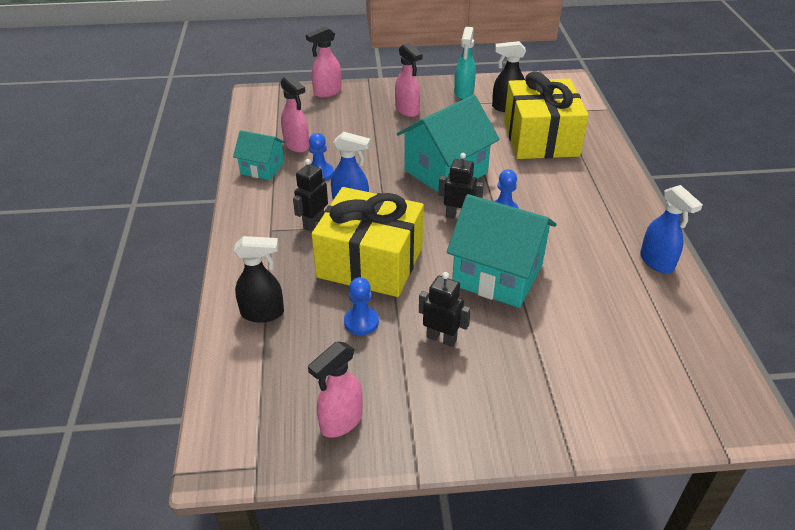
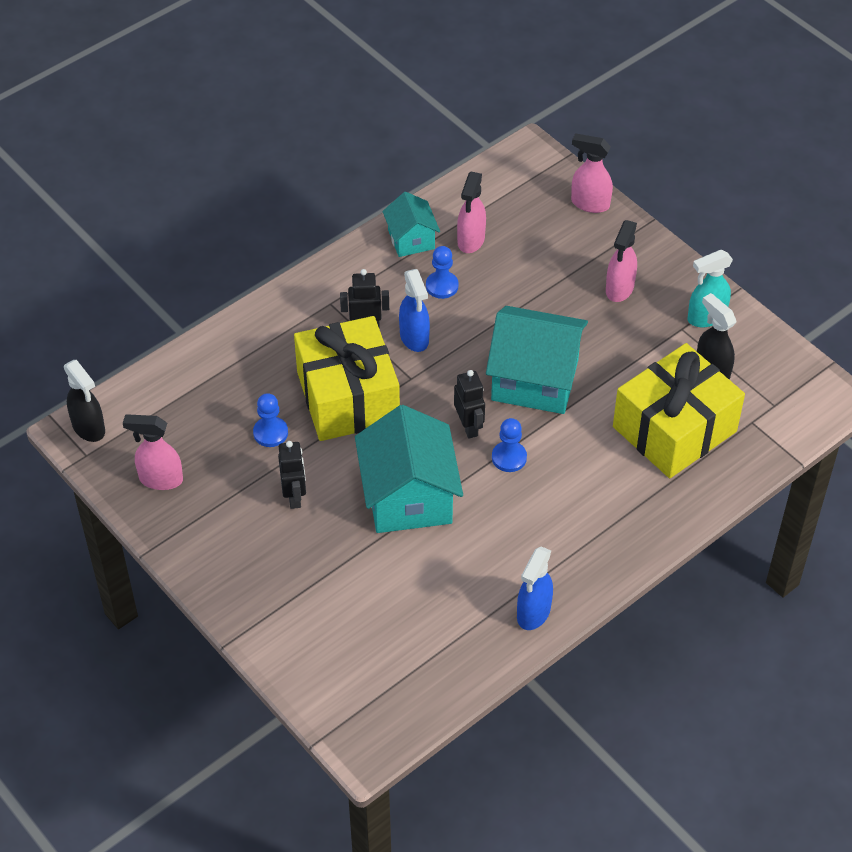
camera: 55 degrees right, 10 degrees up
black spray bottle [234,236,284,323] -> black spray bottle moved to [64,360,105,442]

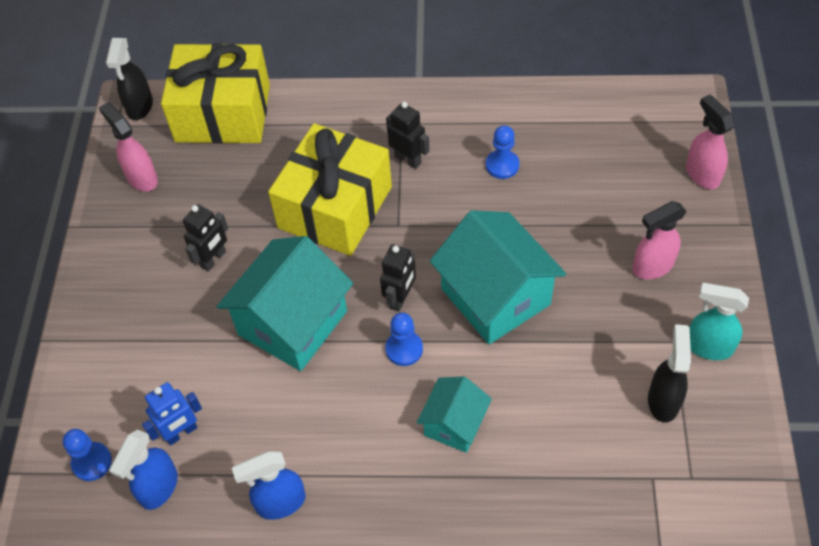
camera: 45 degrees right, 5 degrees up
blue pawn [253,393,288,447] -> blue pawn moved to [63,429,112,481]
turquoise house [382,192,440,257] -> turquoise house moved to [417,377,492,453]
blue spray bottle [399,269,430,352] -> blue spray bottle moved to [109,429,178,510]
pink spray bottle [457,172,486,253] -> none
yellow gift [613,343,745,478] -> yellow gift moved to [161,43,270,144]
none -> blue robot [142,382,202,445]

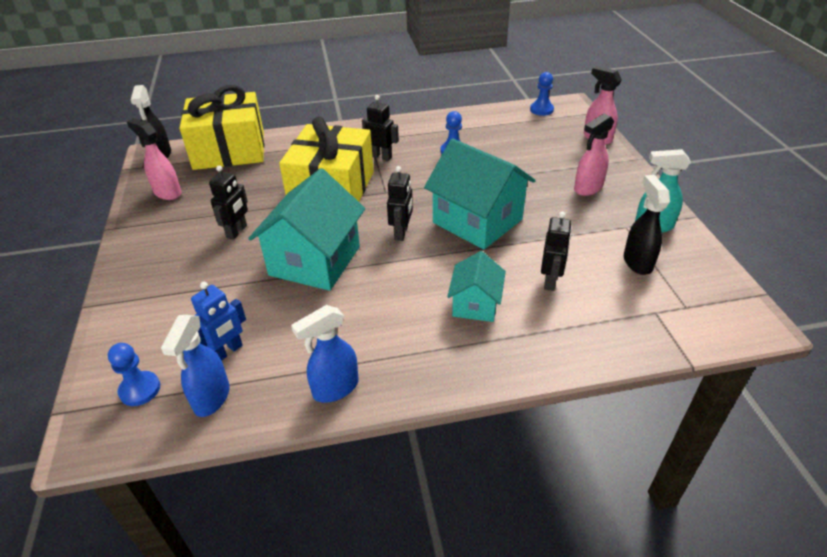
camera: 15 degrees left, 15 degrees down
blue pawn [385,313,423,366] -> blue pawn moved to [530,72,554,116]
none -> black robot [541,212,572,291]

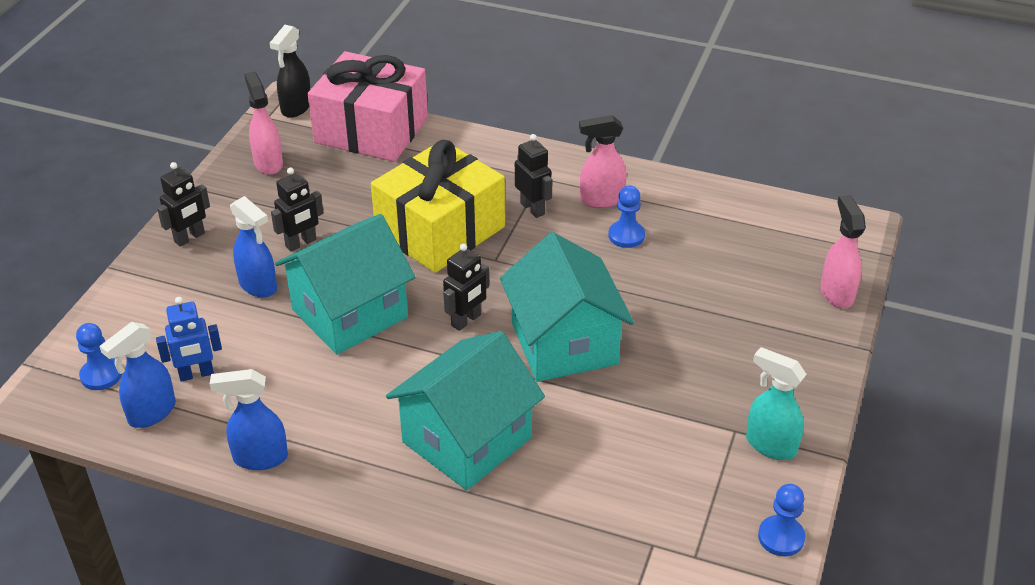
camera: 30 degrees right, 0 degrees up
yellow gift [179,85,264,170] -> pink gift [308,51,428,162]
turquoise house [447,251,506,322] -> turquoise house [386,331,545,490], size x1.81
blue pawn [530,72,554,116] -> blue pawn moved to [758,484,805,556]
black robot [541,212,572,291] -> black robot moved to [157,162,210,247]
pink spray bottle [574,113,614,196] -> pink spray bottle moved to [579,115,627,208]
black spray bottle [624,175,670,275] -> none
none -> blue spray bottle [230,196,277,298]

